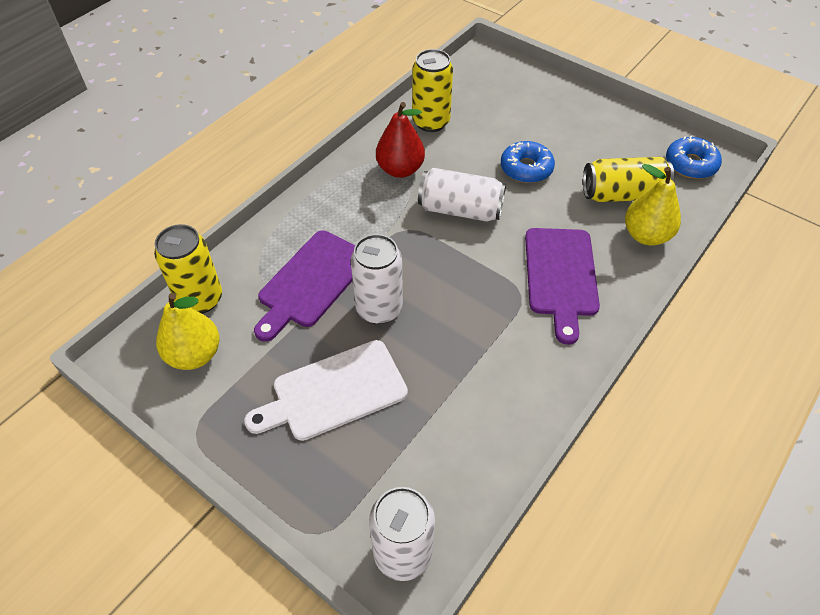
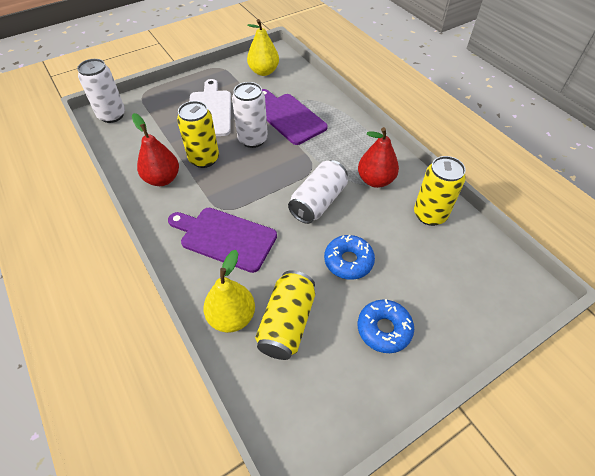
camera: 110 degrees right, 0 degrees up
yellow can [154,224,222,314] -> yellow can moved to [177,101,219,168]
blue donut [666,135,722,179] -> blue donut moved to [358,299,414,353]
none -> red pear [132,113,179,186]

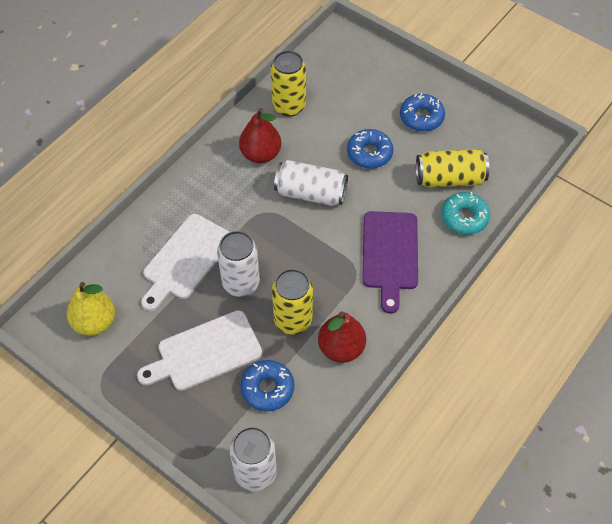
camera: 110 degrees left, 5 degrees up
yellow pear [203,250,255,333] -> turquoise donut [442,192,490,235]
purple cutting board [262,89,328,145] -> white cutting board [141,214,230,311]
none -> blue donut [240,360,294,412]

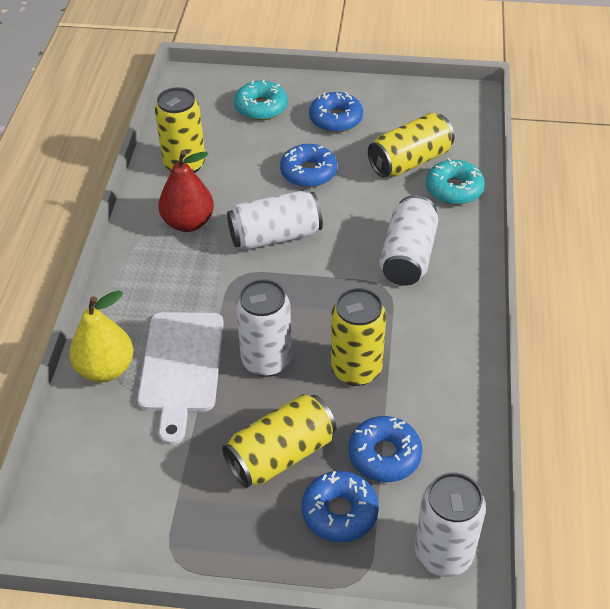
camera: 30 degrees left, 10 degrees down
yellow pear [67,282,115,336] -> yellow pear moved to [69,290,133,382]
white cutting board [137,310,262,391] -> yellow can [222,394,336,488]
red pear [318,311,366,363] -> none
purple cutting board [362,211,418,314] -> white can [379,195,438,286]
none -> turquoise donut [234,80,288,120]
none -> blue donut [302,471,379,542]

